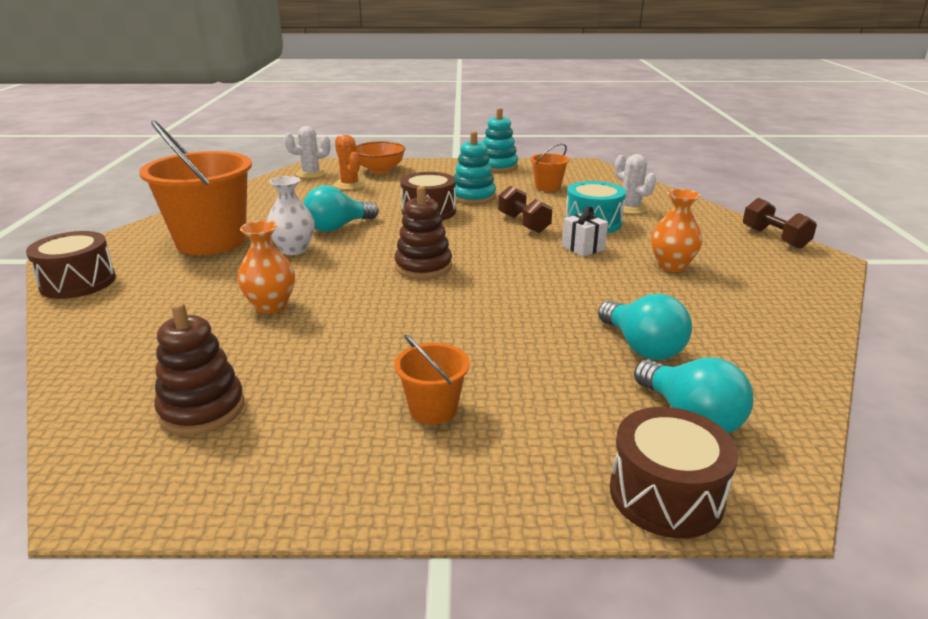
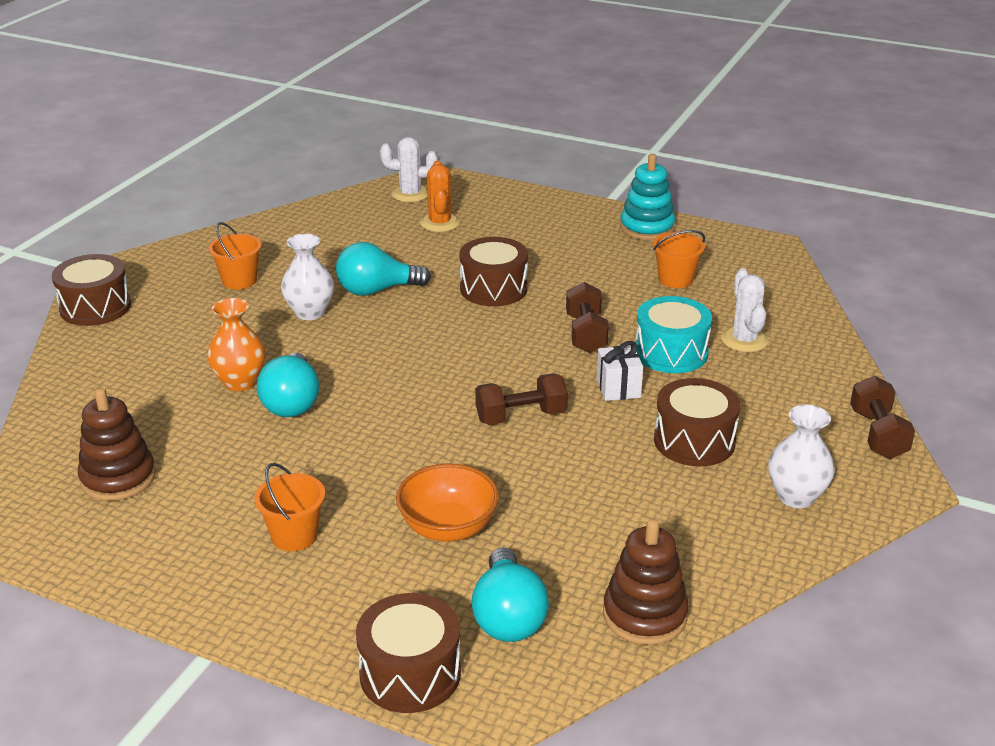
camera: 25 degrees right, 5 degrees up
orange bucket [139,120,252,255] -> orange bucket [209,222,262,289], size x0.46
orange bowl [356,141,405,173] -> orange bowl moved to [396,464,499,542]
brown stacking toy [394,186,452,279] -> brown stacking toy moved to [603,519,689,645]
turquoise stacking toy [454,131,496,204] -> none
turquoise light bulb [598,294,692,360] -> turquoise light bulb moved to [257,353,320,417]
orange vase [651,189,703,272] -> brown drum [654,378,741,466]
none -> brown dumbbell [475,373,568,425]
none -> white vase [768,404,835,508]

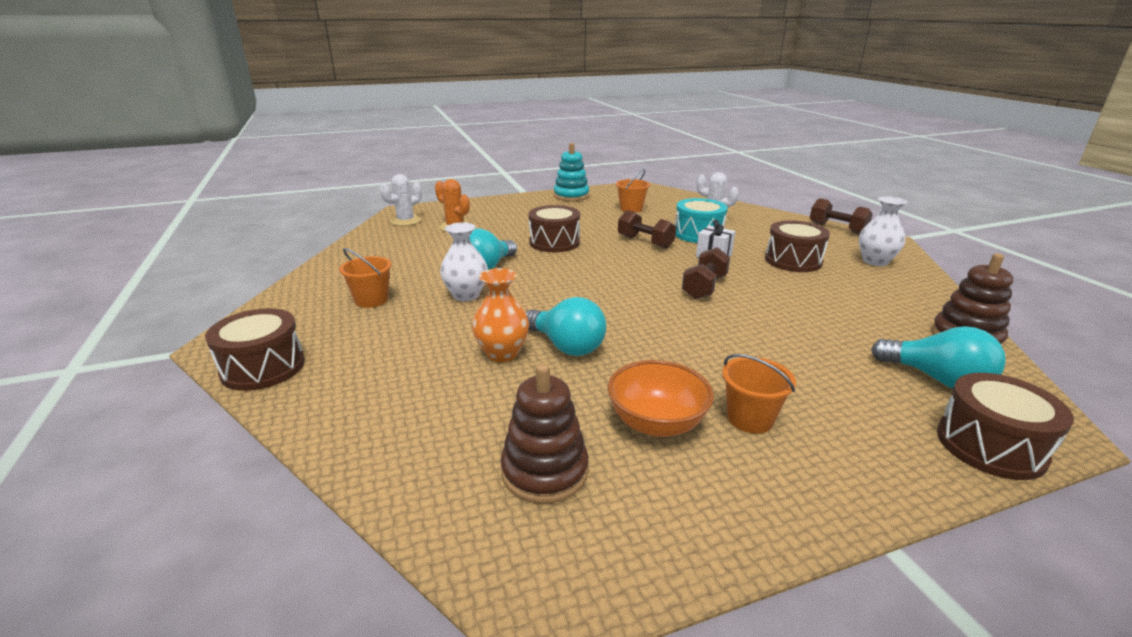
camera: 45 degrees left, 5 degrees down
orange bowl [396,464,499,542] -> orange bowl moved to [608,360,714,437]

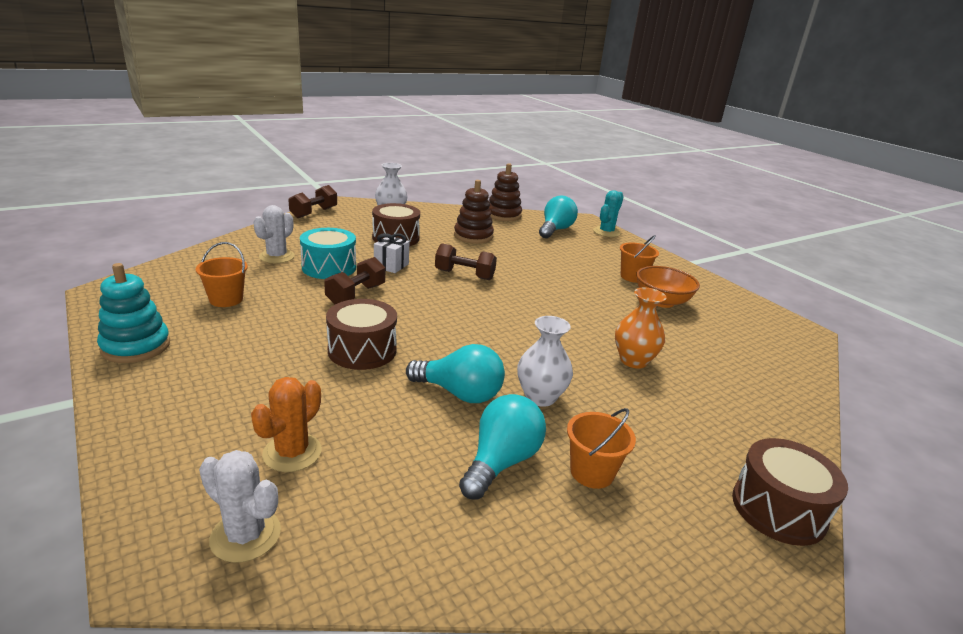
camera: 105 degrees left, 0 degrees up
brown stacking toy [500,364,589,504] -> brown stacking toy moved to [454,180,494,244]
turquoise light bulb [525,297,606,356] -> turquoise light bulb moved to [459,394,546,500]
brown drum [937,373,1074,480] -> turquoise cactus [593,190,624,237]

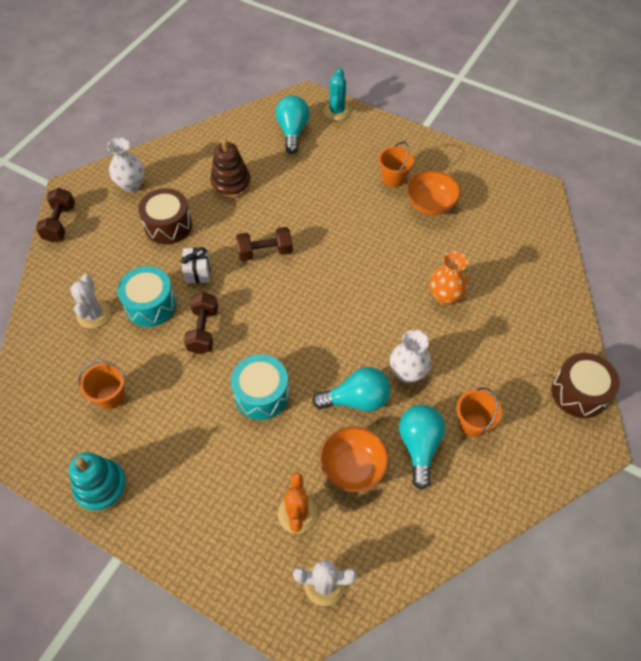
camera: 25 degrees left, 30 degrees up
brown drum [326,299,397,370] -> turquoise drum [231,354,289,420]
brown stacking toy [489,163,522,221] -> none
none -> orange bowl [320,426,389,492]

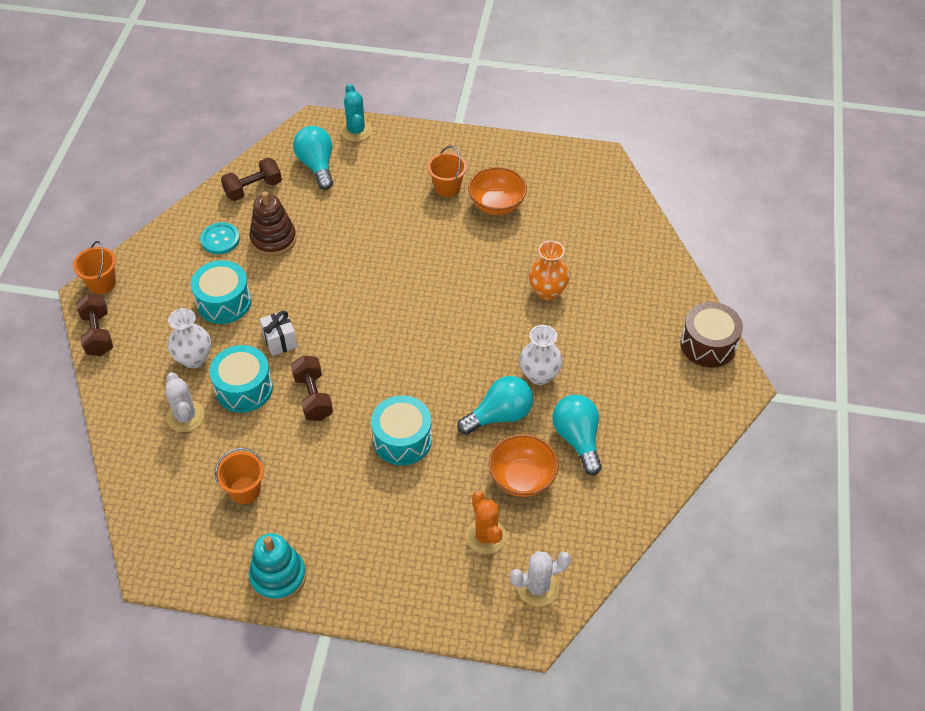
camera: 20 degrees left, 5 degrees down
white vase [107,138,145,192] -> white vase moved to [168,308,211,368]
brown drum [138,188,192,244] -> turquoise drum [191,260,251,324]
brown dumbbell [236,227,293,261] -> brown dumbbell moved to [221,158,282,201]
orange bucket [456,387,502,437] -> orange bucket moved to [73,241,116,294]
none -> turquoise button [200,222,240,254]

